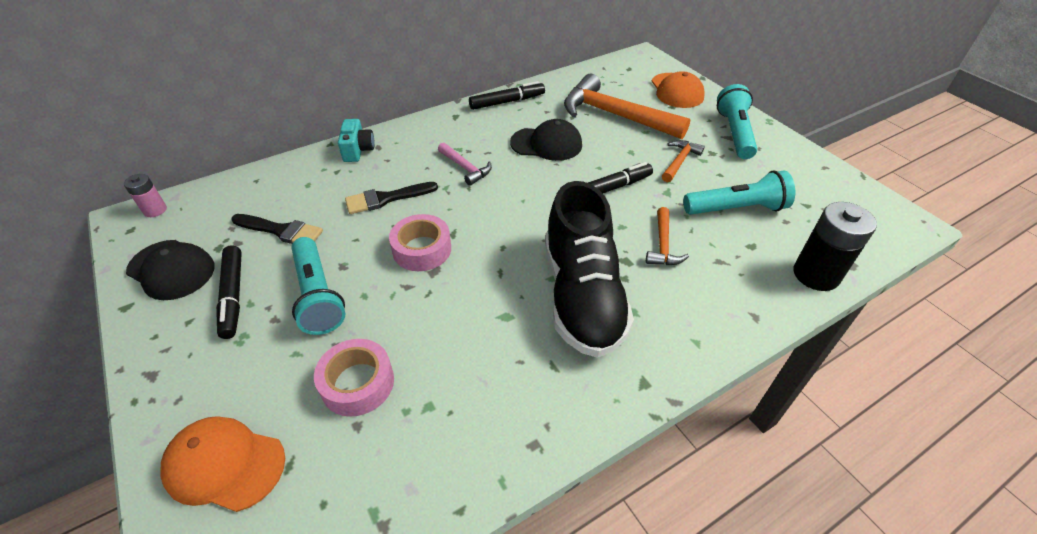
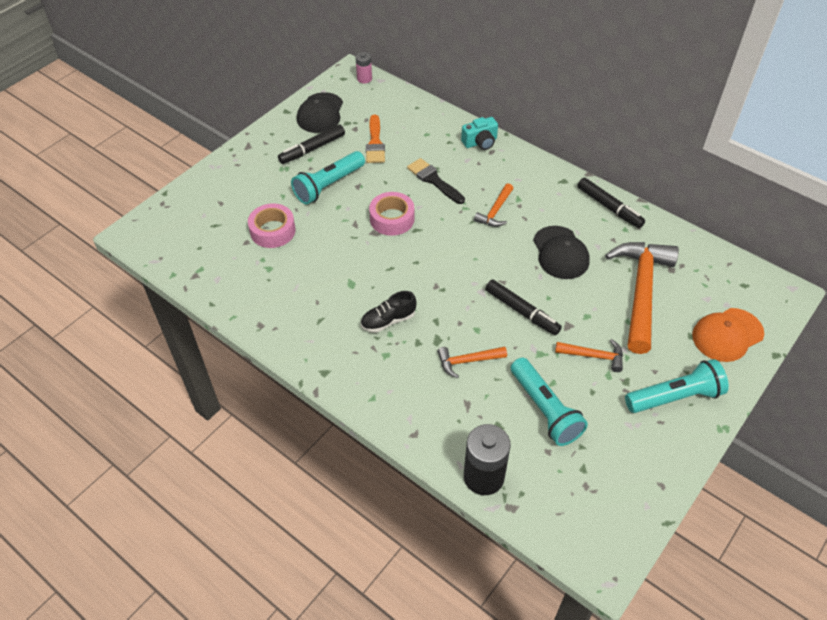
camera: 70 degrees right, 5 degrees up
orange cap [160,416,285,512] -> none
black brush [231,214,323,244] -> orange brush [366,114,385,163]
pink hammer [438,143,492,186] -> orange hammer [474,183,513,227]
black shoe [545,181,634,358] -> black shoe [361,291,417,333], size x0.44

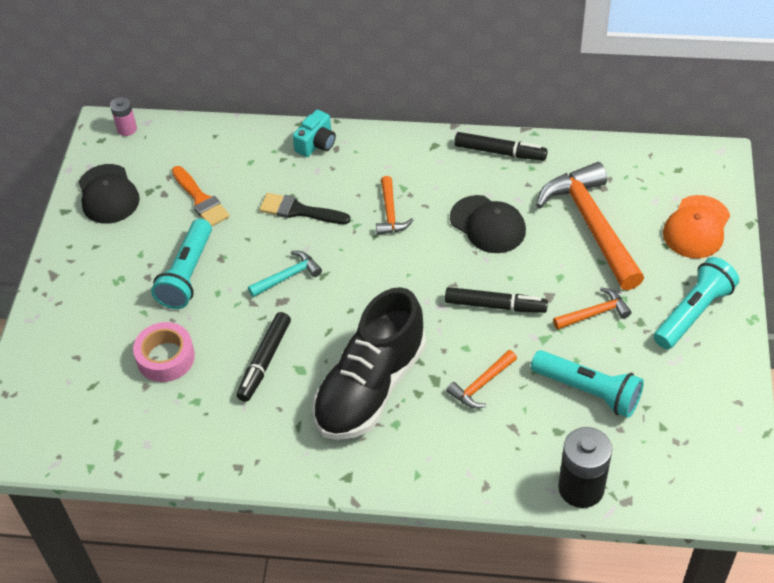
camera: 30 degrees left, 0 degrees up
black marker [278,125,345,164] -> black marker moved to [237,312,291,402]
black shoe [361,291,417,333] -> black shoe [312,287,426,440], size x2.25
pink tape [369,192,414,236] -> turquoise hammer [248,251,322,297]

